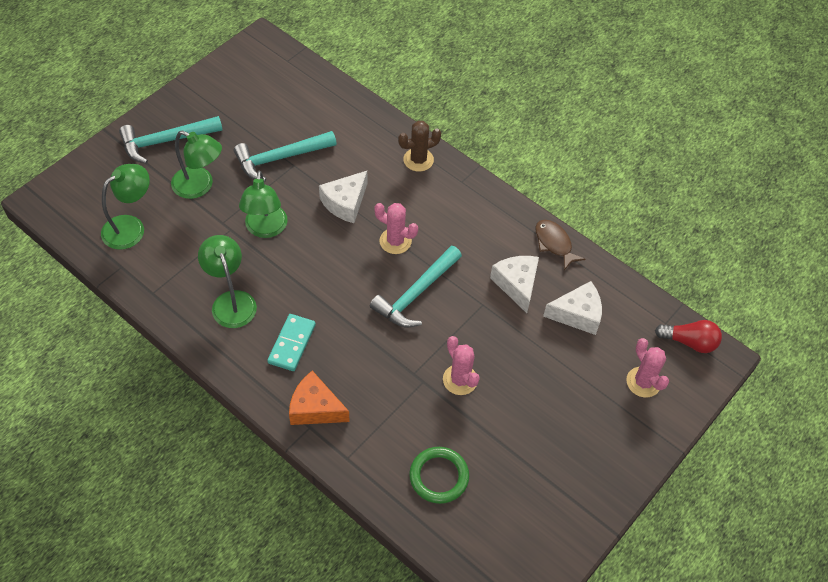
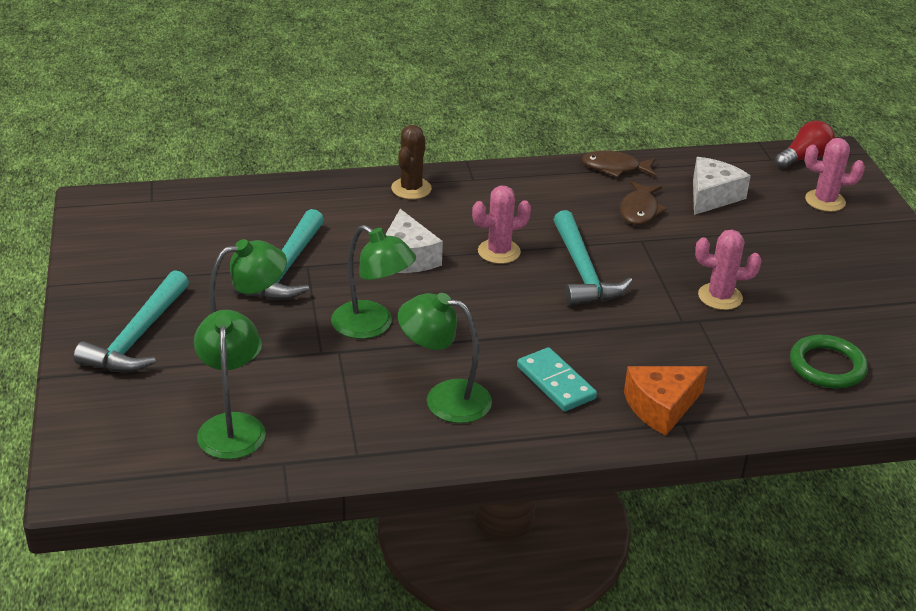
camera: 50 degrees left, 20 degrees down
white cheese [490,256,539,313] -> brown fish [620,181,667,225]

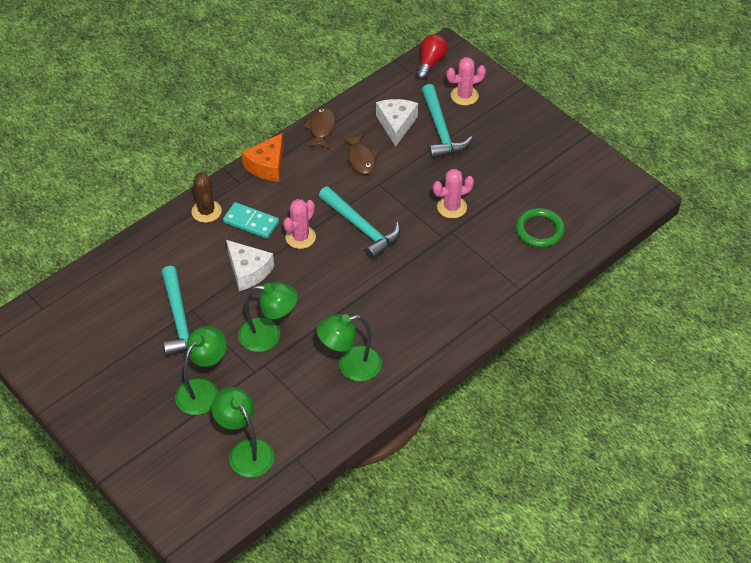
camera: 30 degrees left, 15 degrees up
turquoise hammer [74,270,189,373] -> turquoise hammer moved to [422,84,473,159]
turquoise domino [517,347,597,412] -> turquoise domino moved to [223,202,279,239]
brown fish [582,150,656,178] -> brown fish turned 120 degrees clockwise [303,107,336,149]
orange cheese [624,366,707,435] -> orange cheese moved to [241,133,284,182]

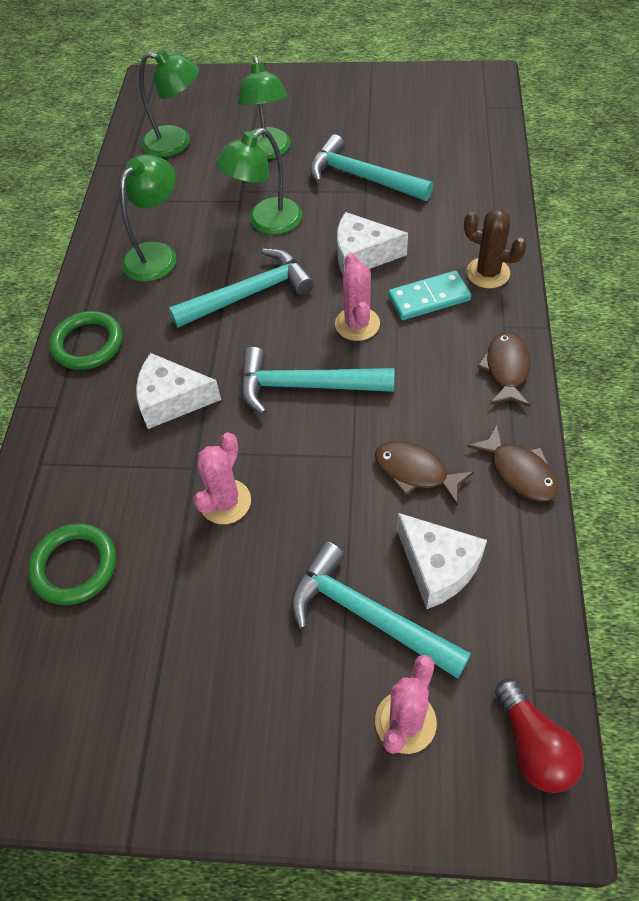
camera: 140 degrees right, 5 degrees up
orange cheese [241,133,284,182] -> brown fish [477,332,531,407]
none -> green ring [49,311,122,370]
none -> white cheese [136,353,221,429]
none -> turquoise hammer [169,249,314,328]

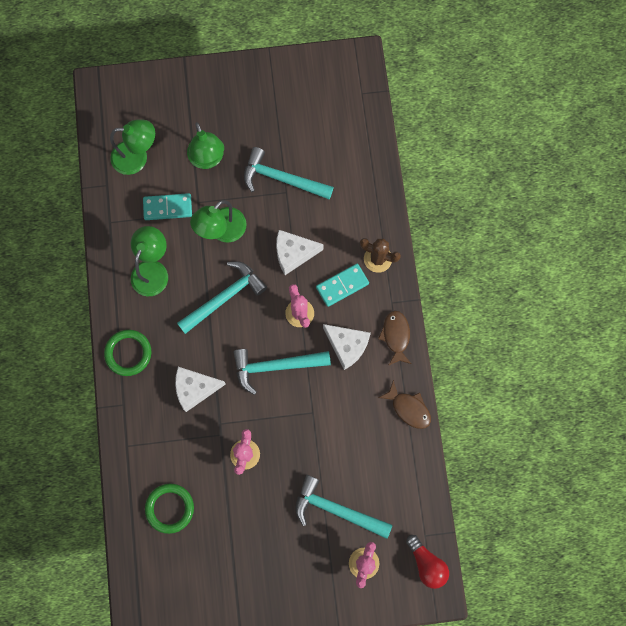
camera: 15 degrees left, 20 degrees up
brown fish [375,441,474,505] -> none
white cheese [397,513,487,609] -> white cheese moved to [323,324,371,370]
none -> turquoise domino [143,193,192,220]

